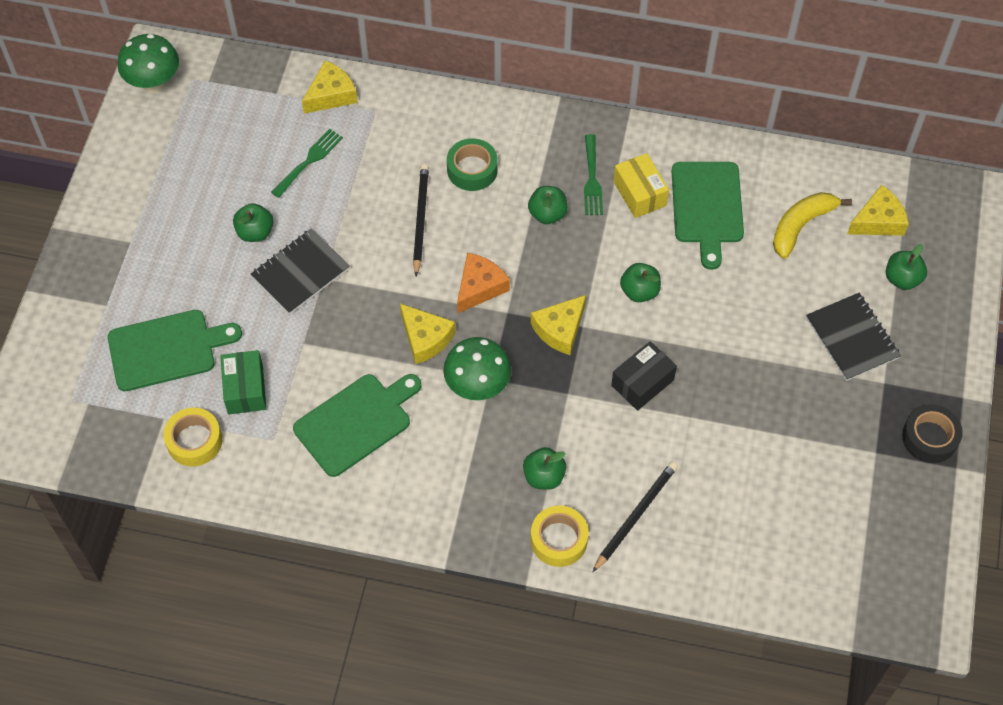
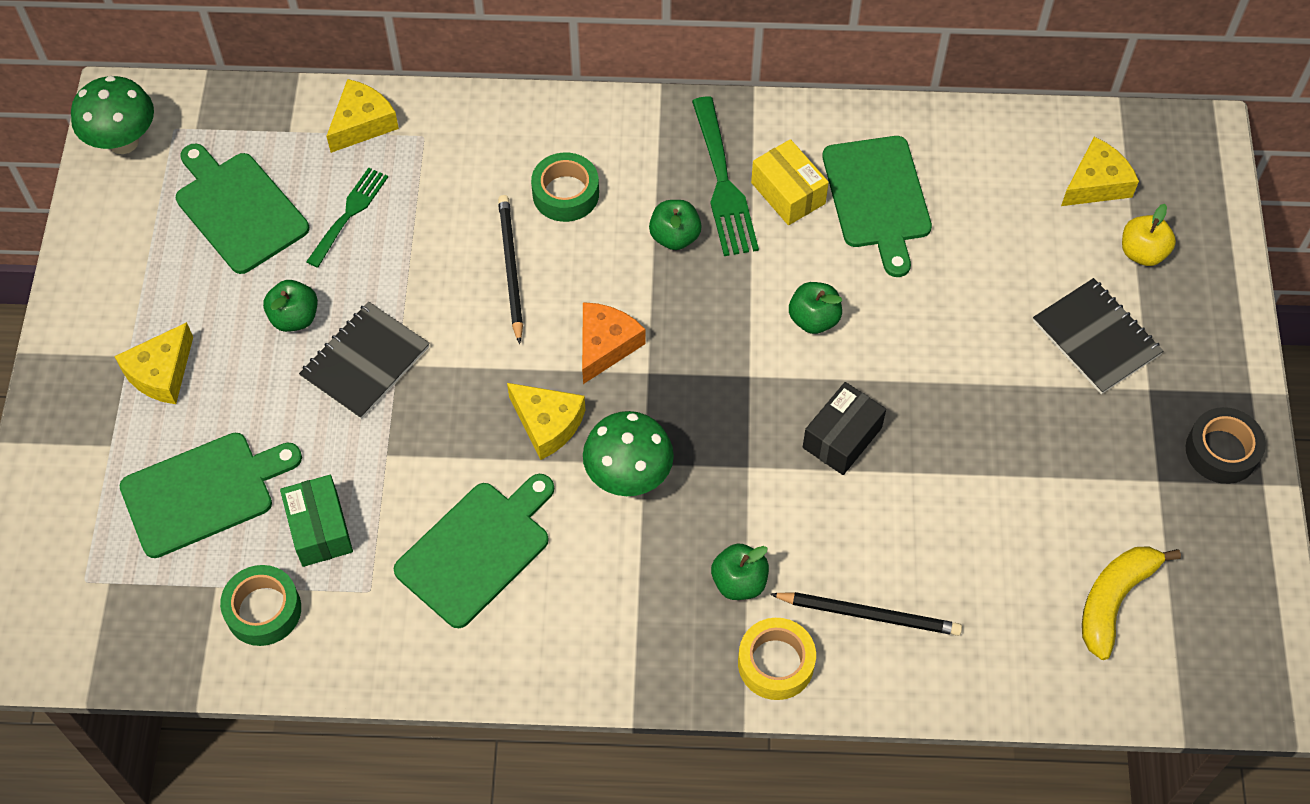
camera: 10 degrees left, 0 degrees up
yellow tape [163,407,222,467] -> green tape [220,565,301,646]
yellow cheese [531,295,586,355] -> yellow cheese moved to [114,322,193,404]
green fork [584,134,603,215] -> green fork [692,96,759,256], size x1.52
black pencil [593,462,678,572] -> black pencil turned 75 degrees clockwise [770,592,962,636]
yellow banana [773,192,852,259] -> yellow banana moved to [1082,546,1181,660]
green apple [886,244,927,290] -> yellow apple [1122,204,1176,266]
none -> green cutting board [176,143,309,274]

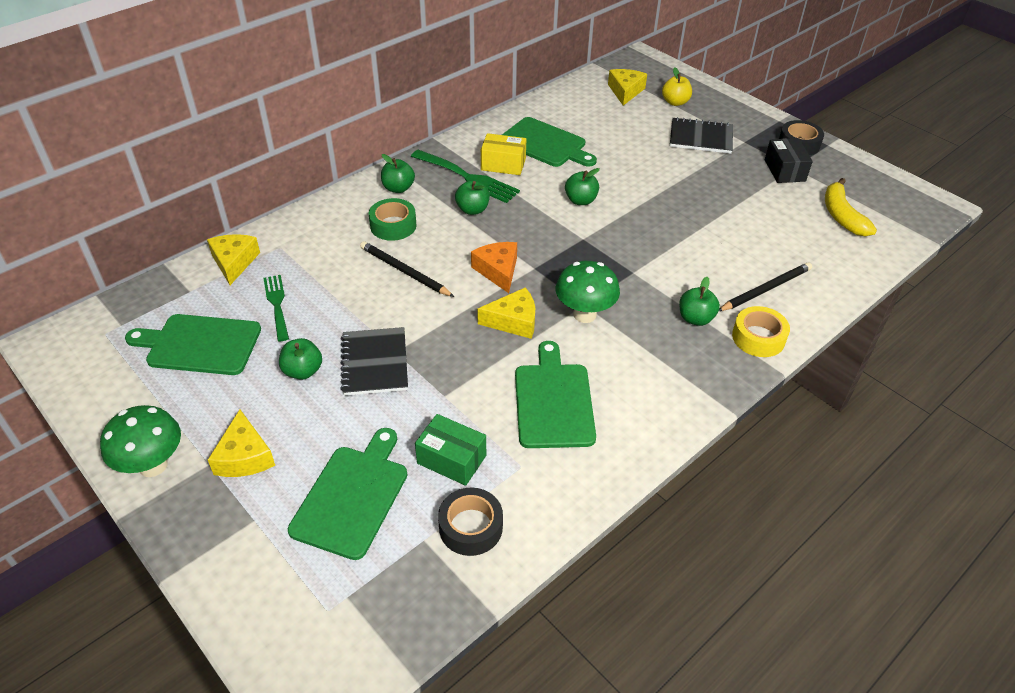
camera: 45 degrees left, 15 degrees down
green mushroom [71,76,154,154] -> green mushroom moved to [100,405,181,477]
green tape [220,565,301,646] -> black tape [438,488,503,556]
black box [803,382,886,475] -> black box moved to [765,138,813,183]
none -> green apple [381,154,415,193]

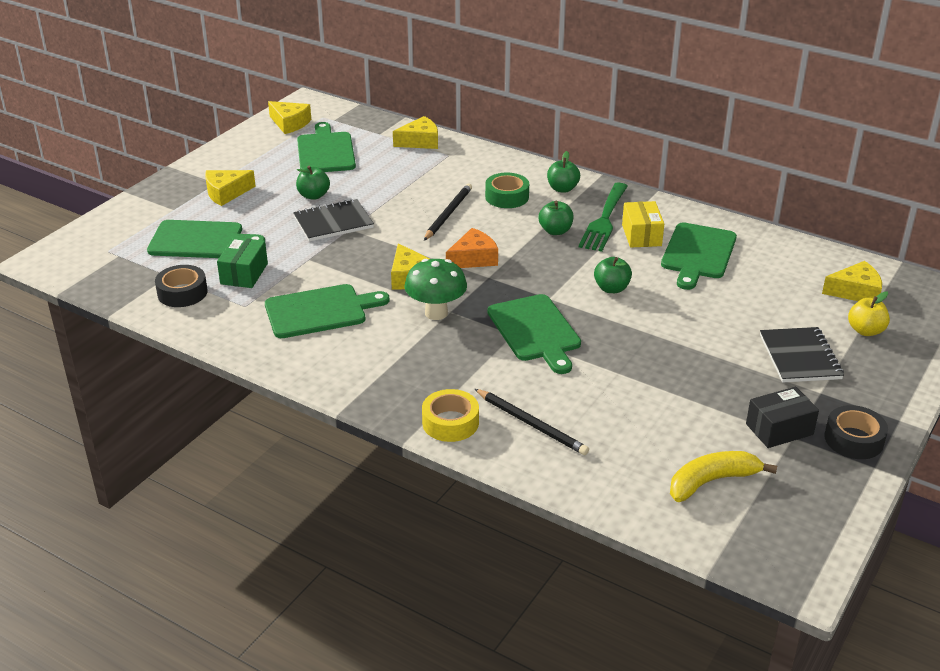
camera: 75 degrees right, 10 degrees down
green mushroom [100,405,181,477] -> none
green fork [264,275,289,341] -> none
green apple [679,277,720,326] -> none
none -> yellow cheese [268,101,311,134]
none -> green cutting board [487,294,581,374]

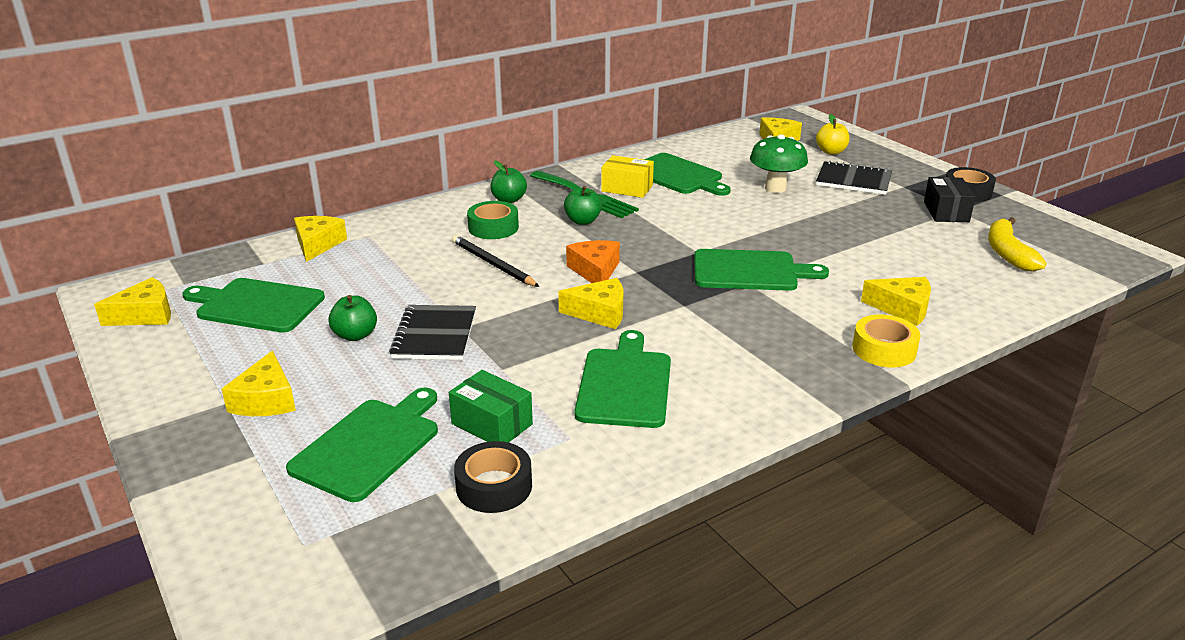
camera: 65 degrees left, 5 degrees down
green mushroom [405,259,467,320] -> green mushroom moved to [750,134,808,193]
black pencil [475,389,589,455] -> yellow cheese [861,277,931,326]
green apple [594,257,632,293] -> none

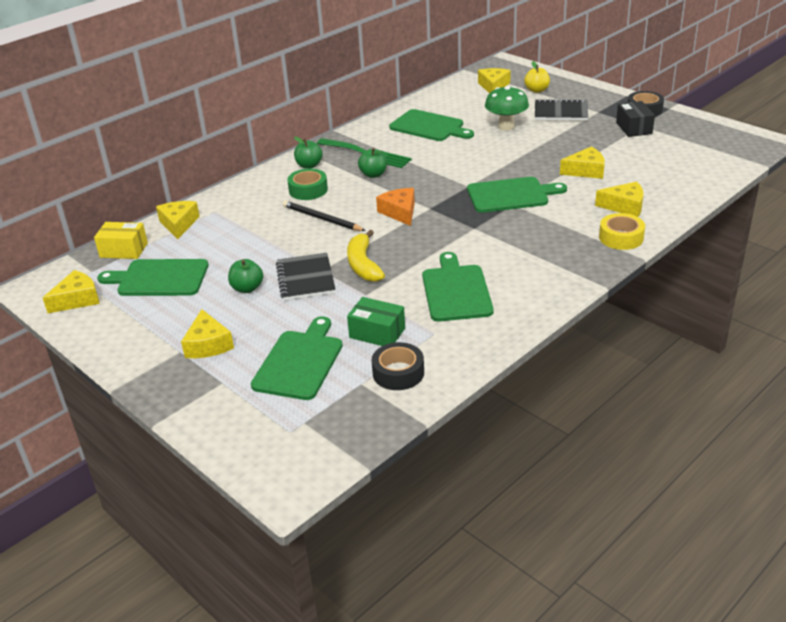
camera: 10 degrees left, 5 degrees up
yellow cheese [558,278,623,329] -> yellow cheese moved to [560,147,605,179]
yellow box [601,155,654,198] -> yellow box moved to [94,222,148,259]
yellow banana [988,217,1046,272] -> yellow banana moved to [347,230,385,282]

